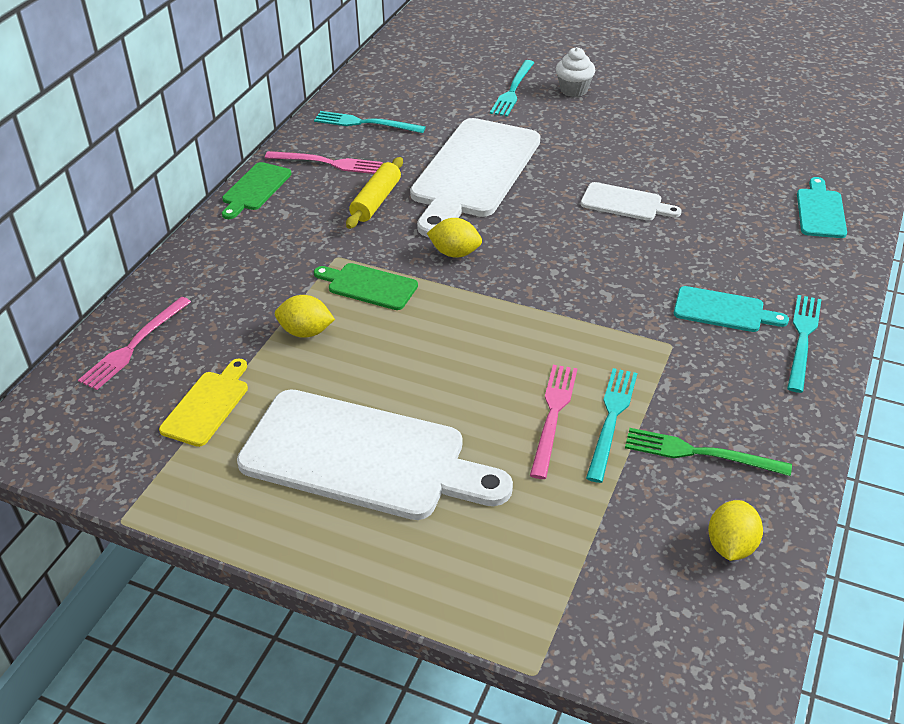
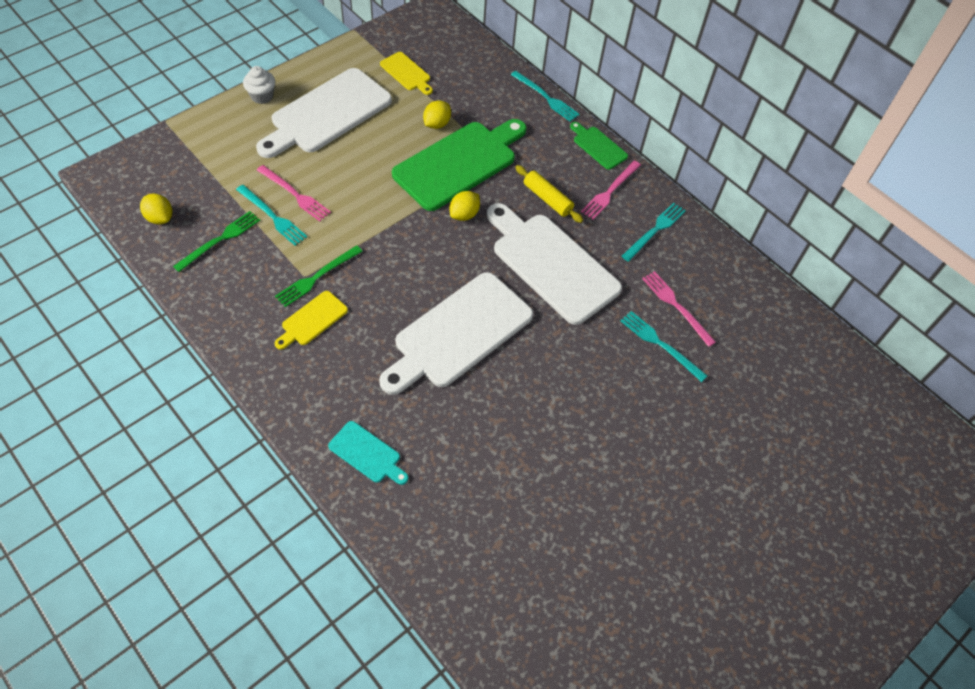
camera: 110 degrees right, 15 degrees up
pink fork [78,297,191,390] -> pink fork moved to [642,271,716,347]
green cutting board [314,263,418,310] -> green cutting board [392,119,527,211], size x2.14
white cupcake [556,47,595,97] -> white cupcake moved to [243,66,275,104]
white cutting board [581,182,682,221] -> white cutting board [379,272,533,395], size x2.14
turquoise cutting board [674,286,789,332] -> yellow cutting board [275,291,348,350]
turquoise fork [787,295,822,393] -> turquoise fork moved to [511,71,580,122]
none -> green fork [275,245,363,307]

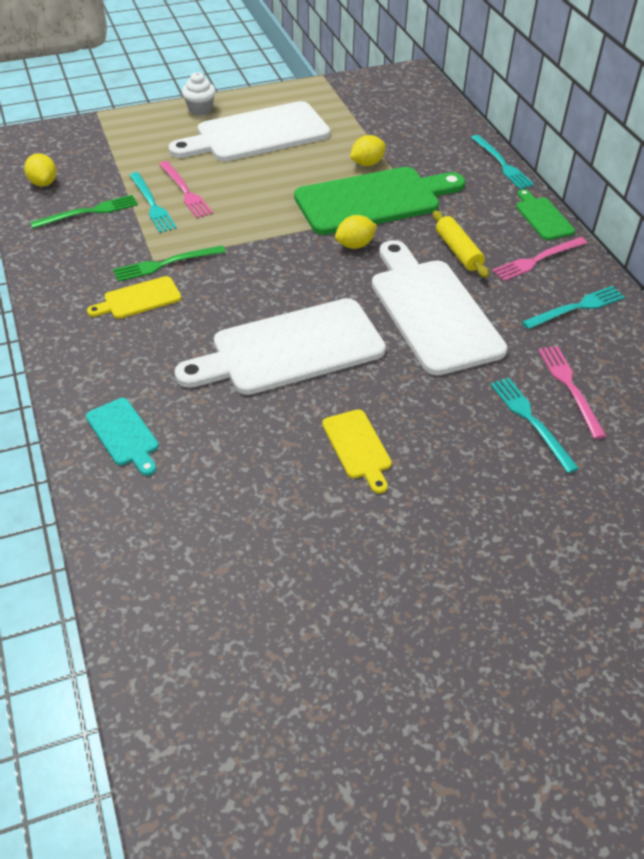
camera: 25 degrees right, 10 degrees down
yellow cutting board [380,52,433,95] -> yellow cutting board moved to [322,409,392,494]

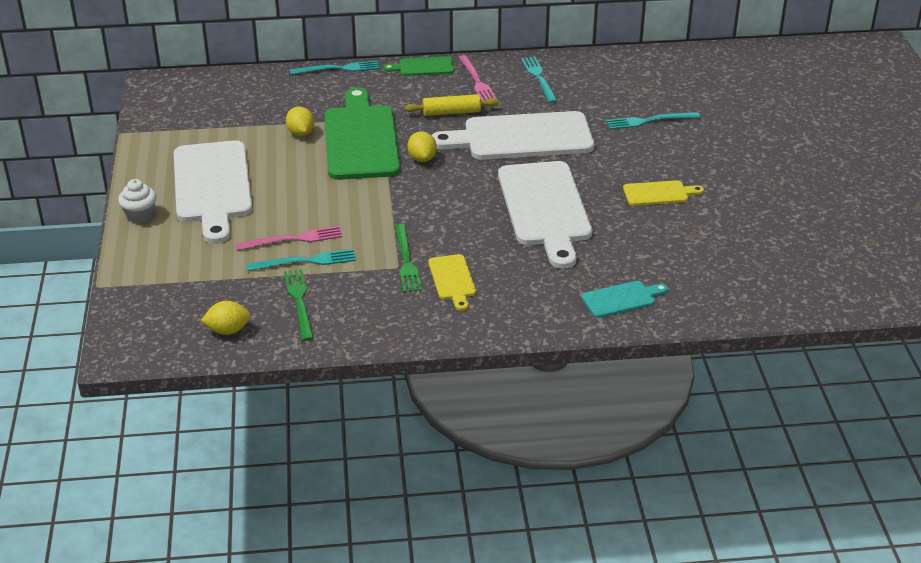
camera: 75 degrees left, 10 degrees down
pink fork [538,346,606,439] -> none

